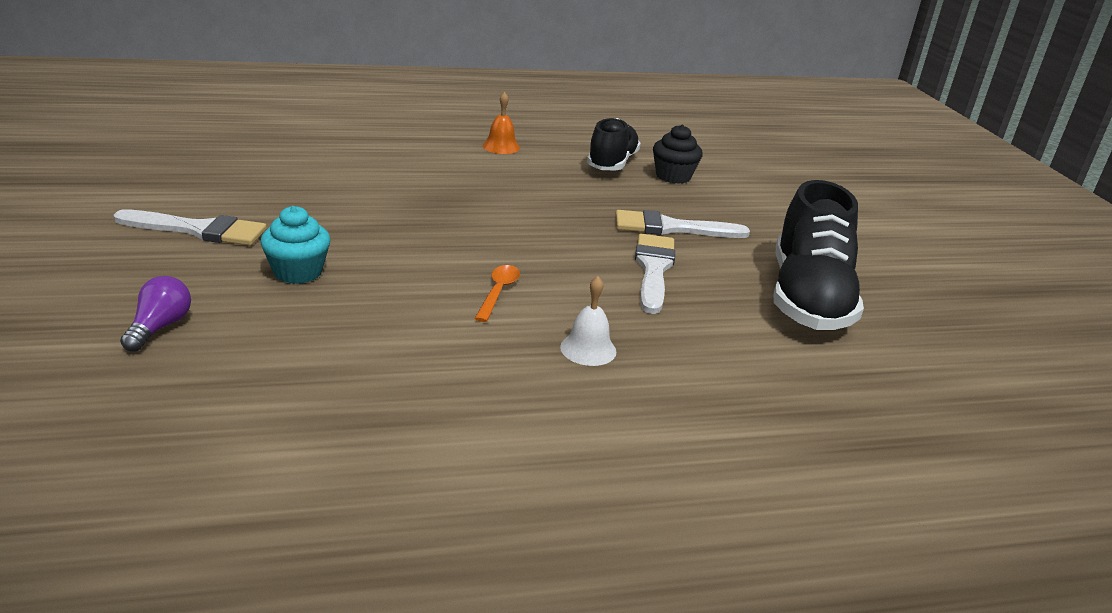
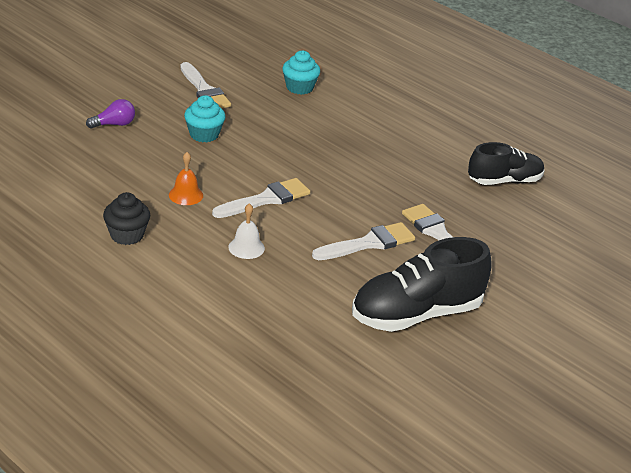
camera: 55 degrees right, 5 degrees up
orange spoon [475,265,520,322] -> white brush [212,178,310,218]
orange bell [483,92,520,154] -> orange bell moved to [169,152,203,205]
black cupcake [653,124,703,184] -> black cupcake moved to [103,192,150,245]
none -> turquoise cupcake [282,50,320,95]

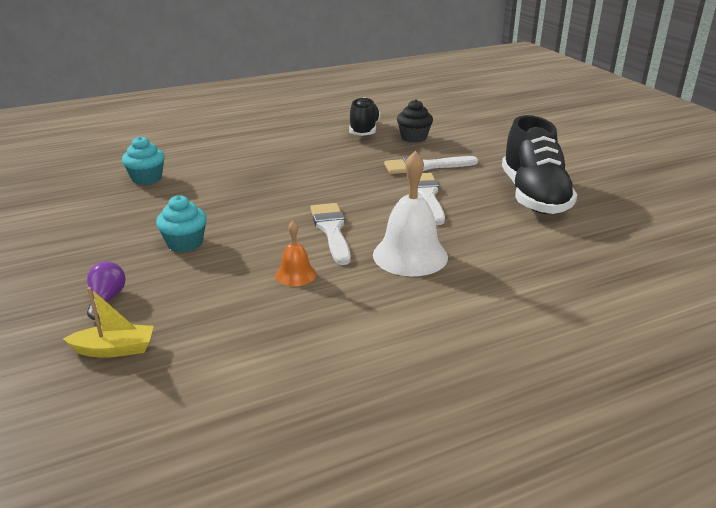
camera: 65 degrees left, 5 degrees down
black cupcake [103,192,150,245] -> black cupcake moved to [397,99,433,143]
white brush [180,62,231,108] -> none
white bell [228,203,265,259] -> white bell [373,151,448,276], size x1.91
none -> yellow boat [63,287,154,358]

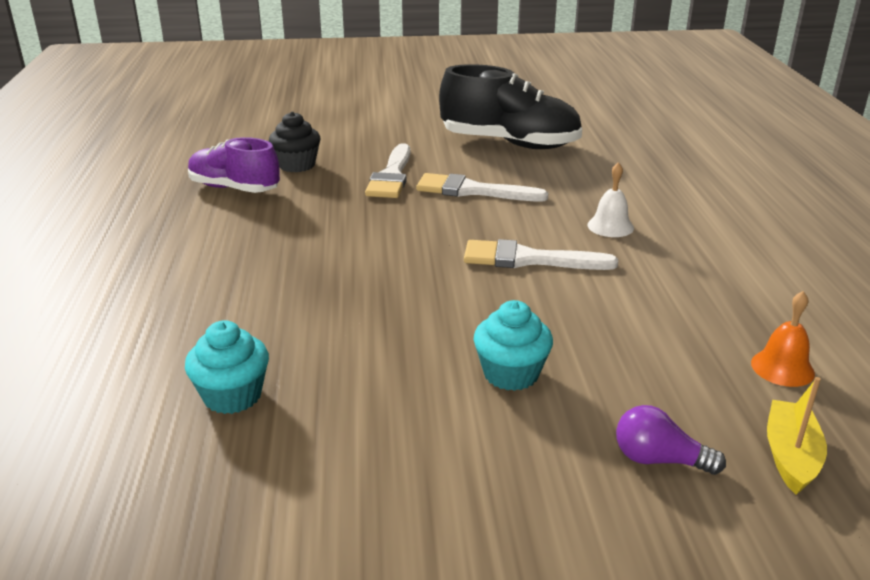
camera: 70 degrees left, 0 degrees up
orange bell [275,221,316,286] -> orange bell moved to [751,291,815,387]
black shoe [349,97,380,136] -> purple shoe [188,137,280,193]
white bell [373,151,448,276] -> white bell [587,162,634,237], size x0.52

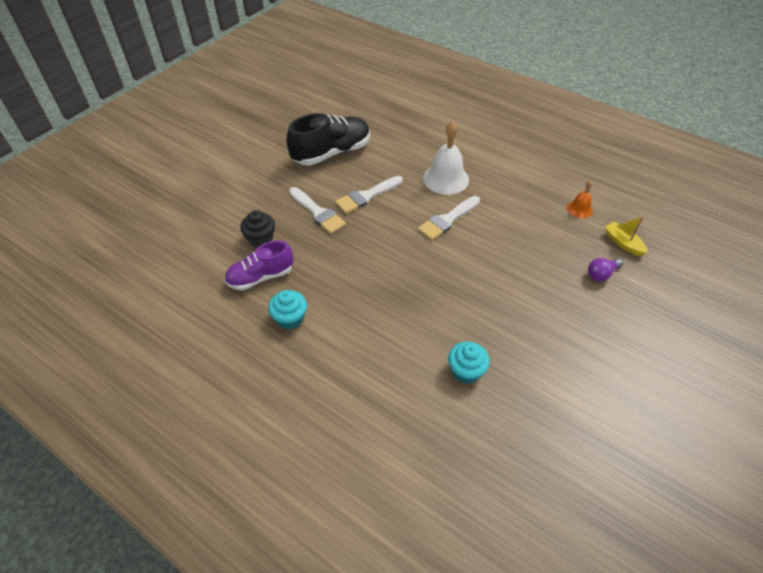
camera: 50 degrees left, 20 degrees up
turquoise cupcake [473,300,553,391] -> turquoise cupcake moved to [268,290,307,329]
white bell [587,162,634,237] -> white bell [423,121,469,195], size x1.91

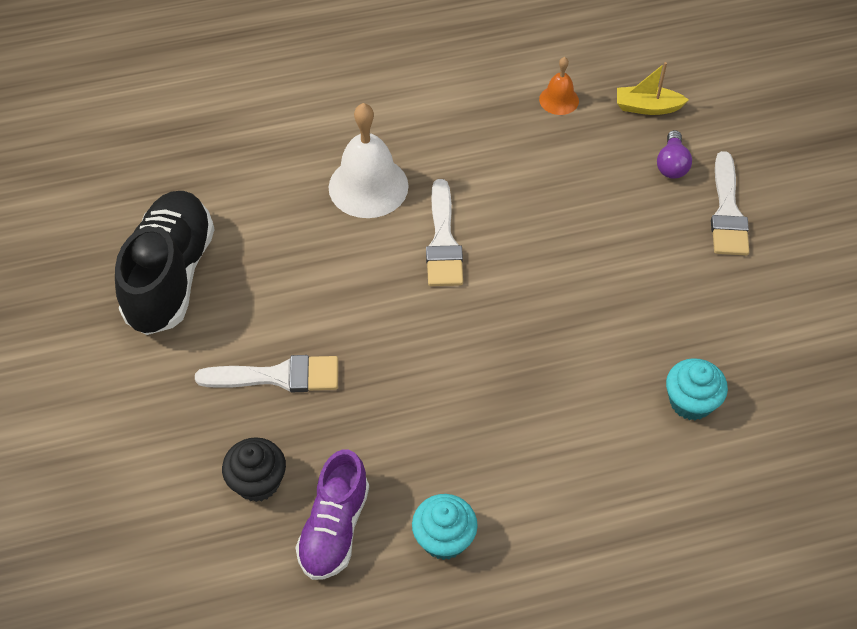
camera: 50 degrees left, 5 degrees up
white brush [335,176,403,214] -> white brush moved to [711,151,749,256]

